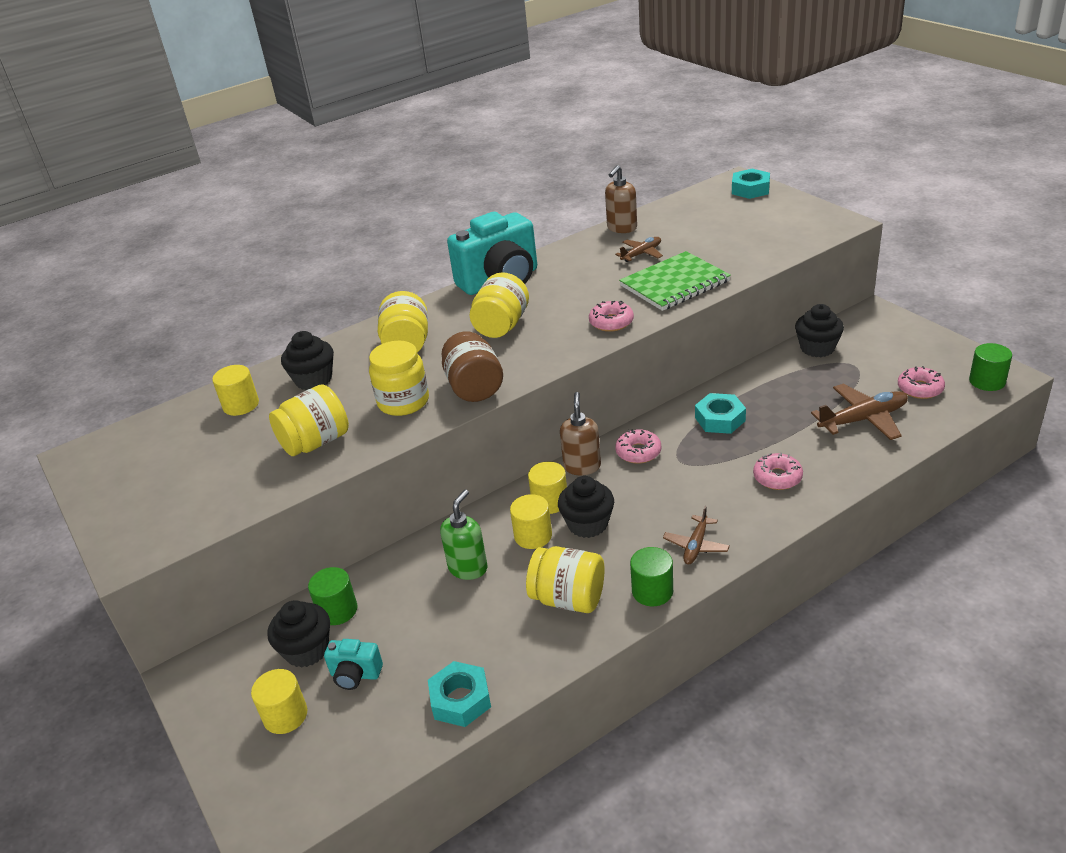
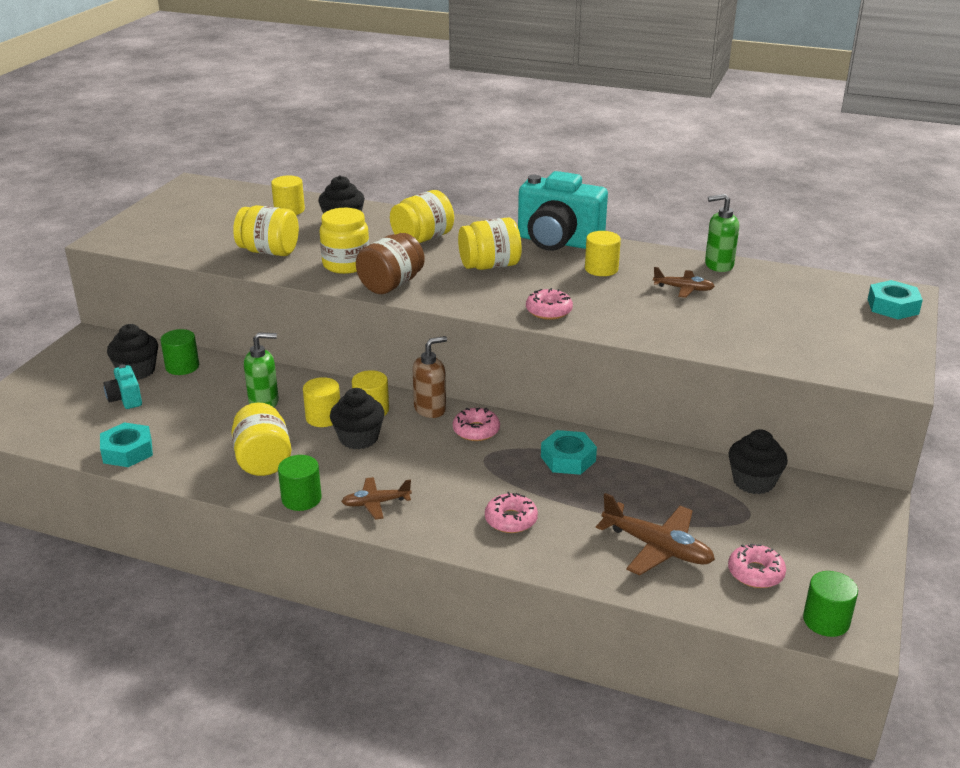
camera: 50 degrees right, 5 degrees down
yellow cylinder [251,669,307,734] -> yellow cylinder moved to [585,231,621,276]
brown soap dispenser [605,165,637,233] -> green soap dispenser [705,194,739,272]
green notebook [619,251,731,311] -> none

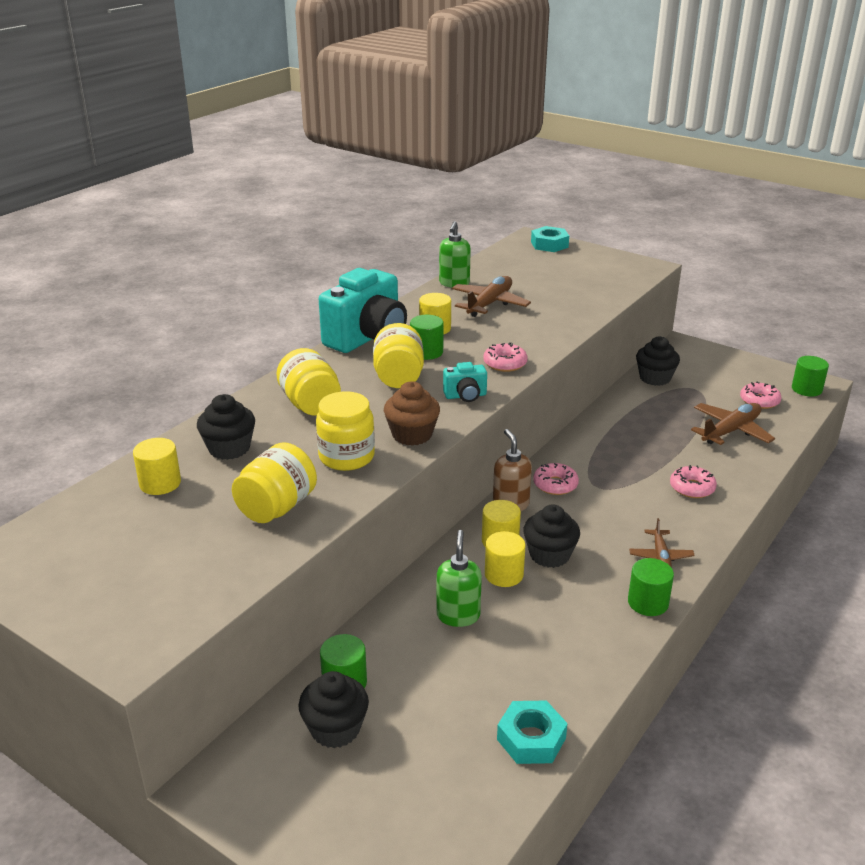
camera: 75 degrees left, 0 degrees up
turquoise camera [103,364,142,409] -> turquoise camera moved to [443,362,487,402]
yellow jar [231,403,291,476] -> none
brown jar [356,233,424,294] -> brown cupcake [384,381,440,446]
turquoise nut [541,430,597,475] -> none
brown plane [653,267,715,298] -> brown plane [452,276,531,317], size x1.66
none -> green cylinder [410,315,444,360]

